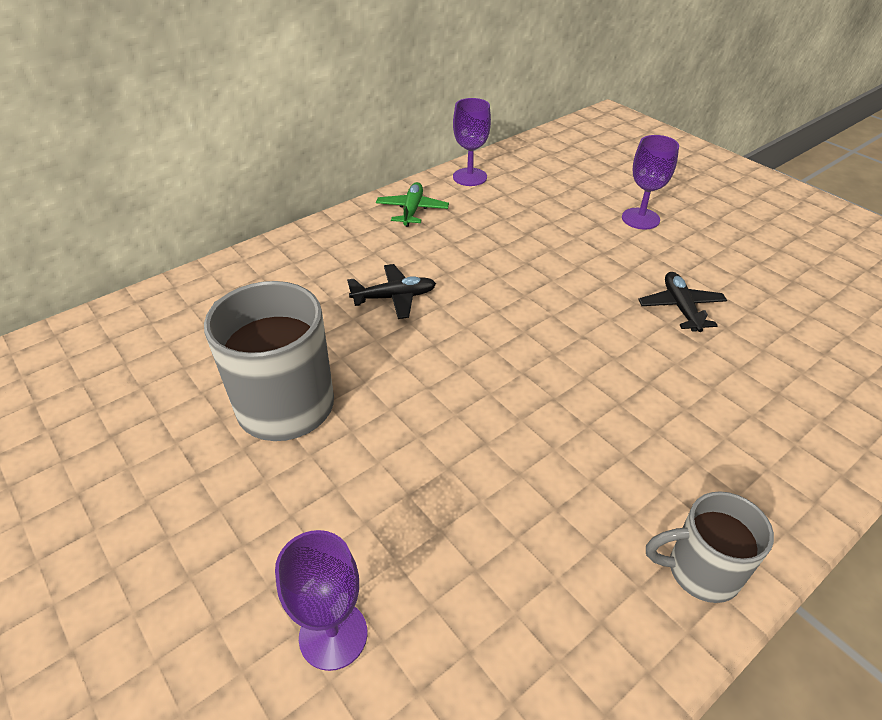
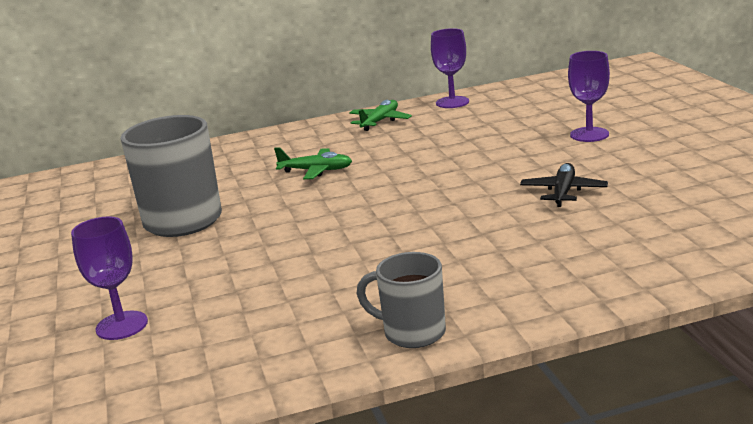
camera: 25 degrees right, 20 degrees down
black plane [347,264,436,319] -> green plane [274,147,352,179]

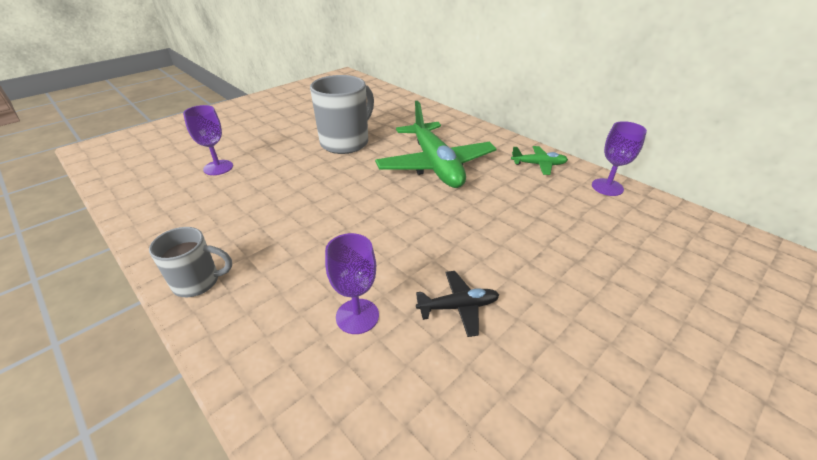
camera: 60 degrees right, 15 degrees up
green plane [274,147,352,179] -> green plane [375,101,497,188], size x2.22
grey mug [357,252,446,348] -> grey mug turned 90 degrees clockwise [149,227,232,297]
purple goblet [568,51,610,142] -> purple goblet moved to [325,233,379,334]

